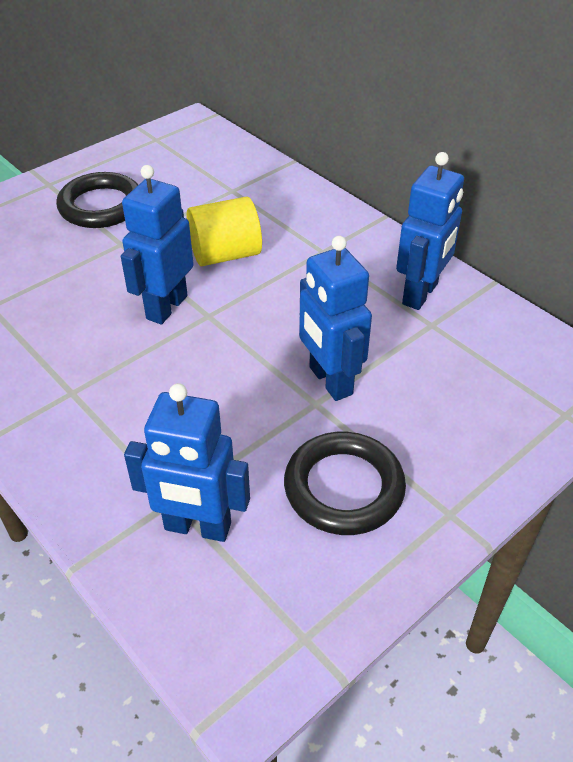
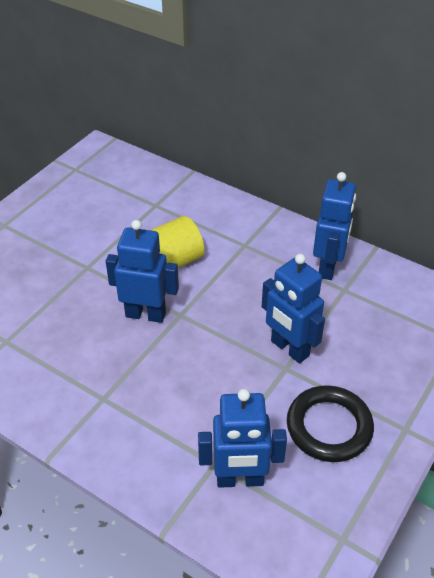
camera: 15 degrees left, 0 degrees up
black ring [56,172,138,228] -> none
blue robot [121,165,194,324] -> blue robot turned 90 degrees clockwise [106,220,179,323]

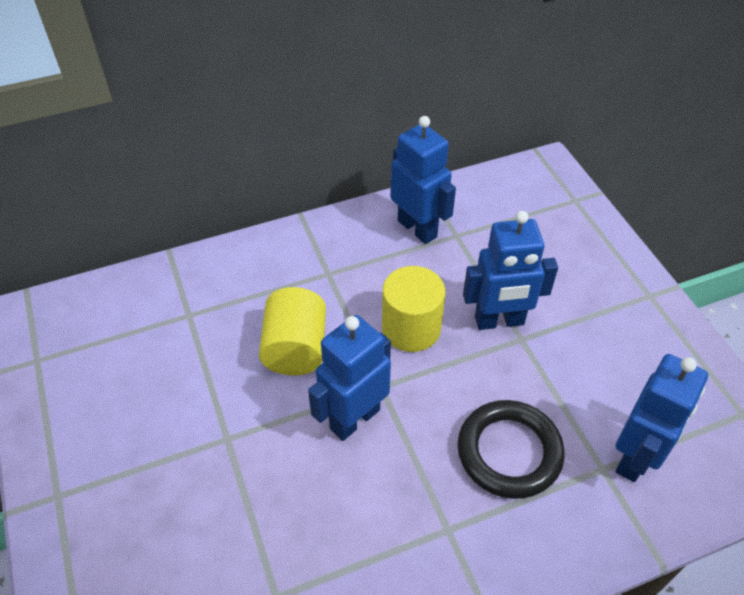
camera: 55 degrees left, 5 degrees up
black ring [287,385,374,462] -> black ring moved to [457,400,564,499]
none -> yellow cylinder [382,266,445,352]

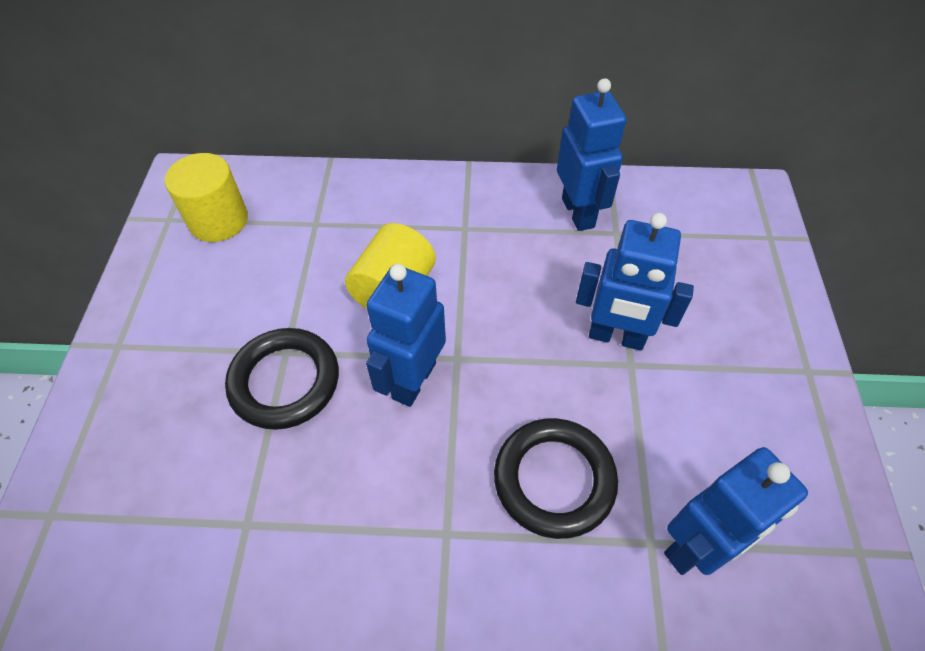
camera: 25 degrees right, 5 degrees up
blue robot [308,315,391,441] -> blue robot turned 45 degrees counterclockwise [366,264,446,407]
yellow cylinder [382,266,445,352] -> yellow cylinder moved to [165,153,248,242]
none -> black ring [225,328,339,430]

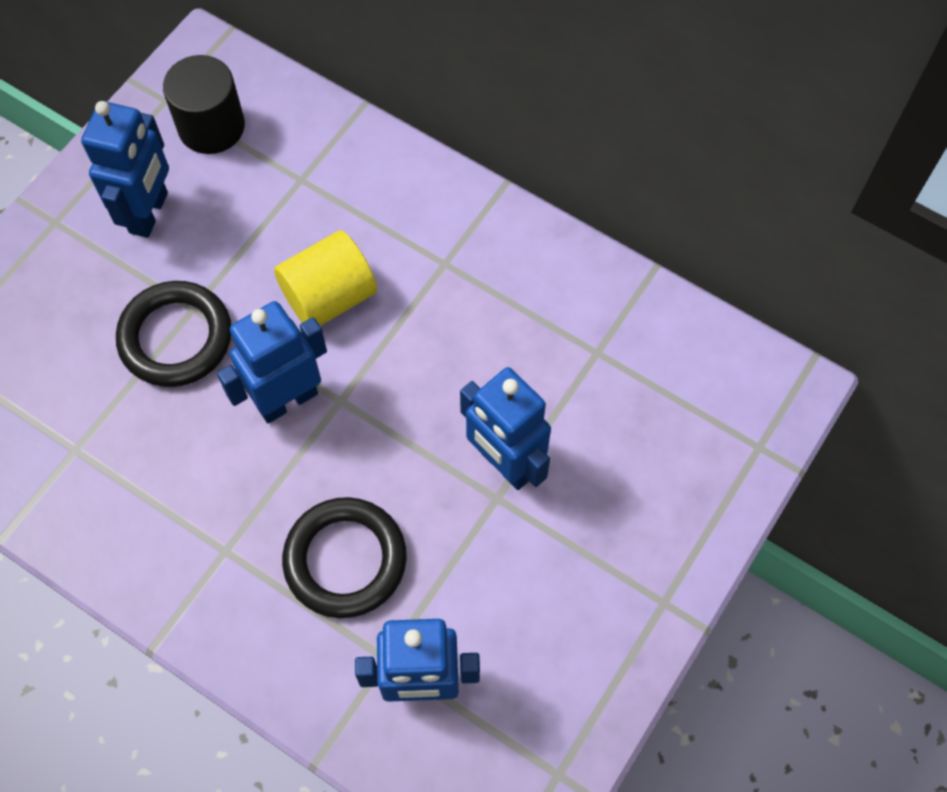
camera: 30 degrees right, 10 degrees up
yellow cylinder [165,153,248,242] -> black cylinder [163,55,245,154]
blue robot [557,78,626,231] -> blue robot moved to [81,101,169,238]

